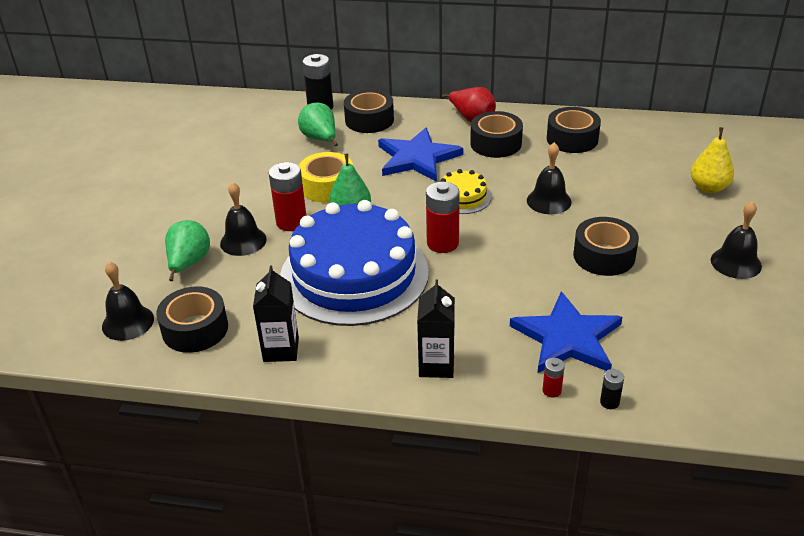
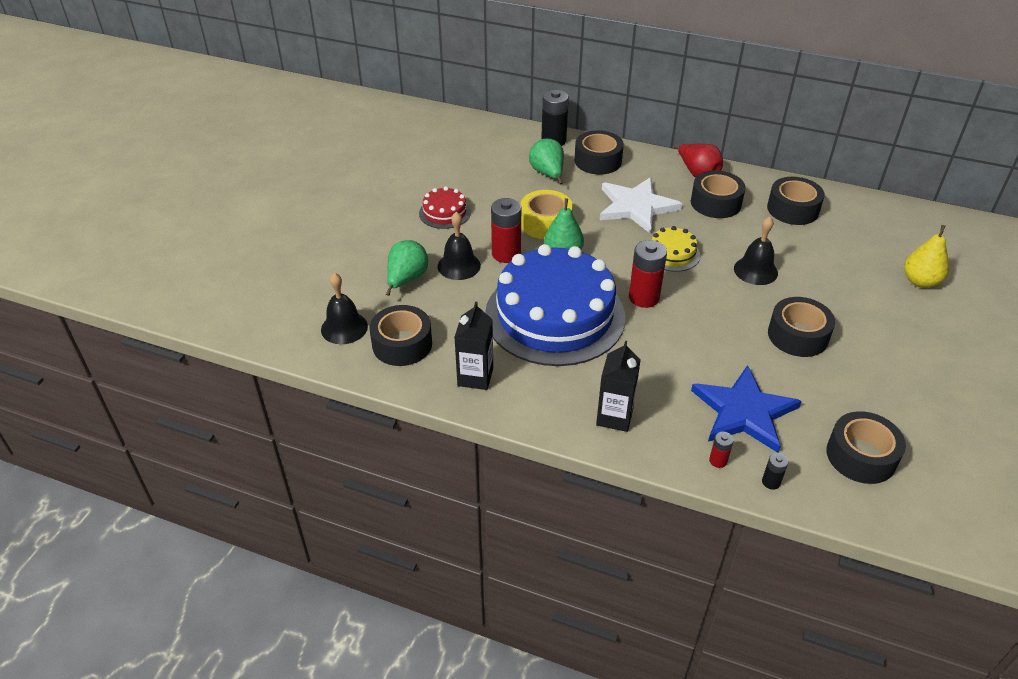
camera: 10 degrees right, 5 degrees up
blue star [378,128,463,182] -> white star [600,177,683,234]
black bell [711,201,762,279] -> none
none -> red cake [419,186,471,229]
none -> black tape [826,411,906,484]

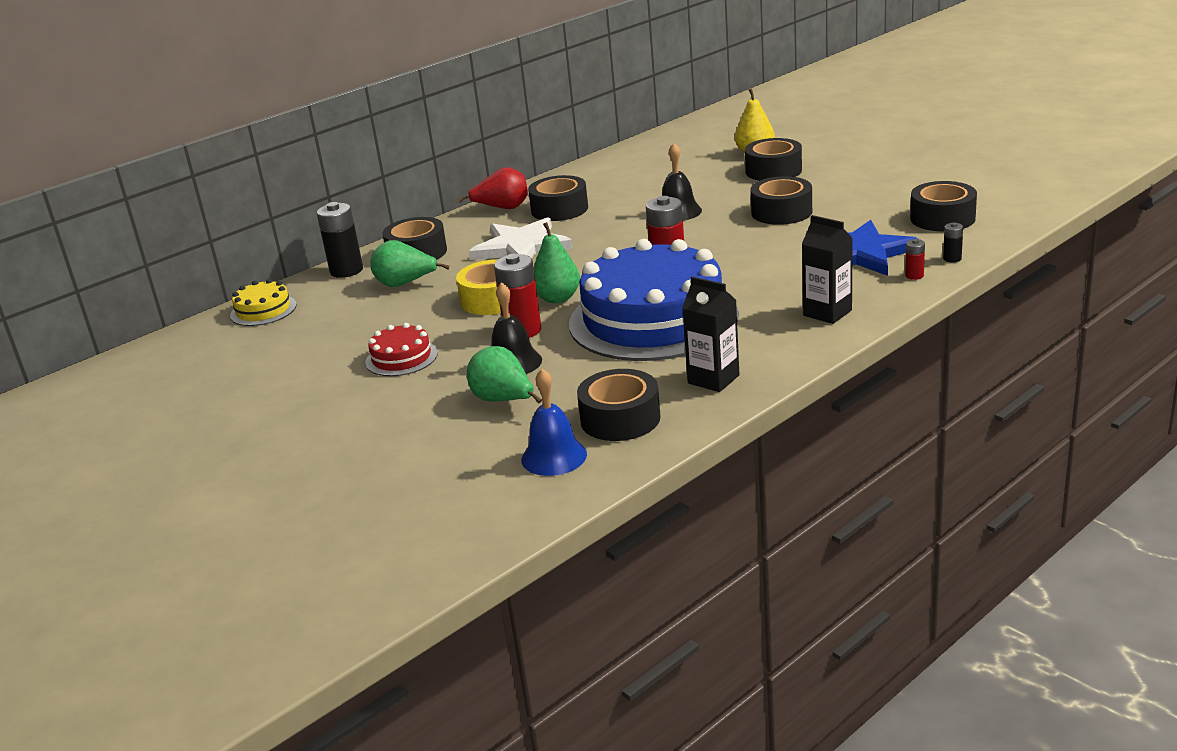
camera: 60 degrees left, 15 degrees down
black bell [321,273,368,344] -> blue bell [521,369,587,476]
yellow cake [652,226,700,272] -> yellow cake moved to [230,279,297,326]
black tape [767,177,825,225] -> black tape moved to [745,138,802,181]

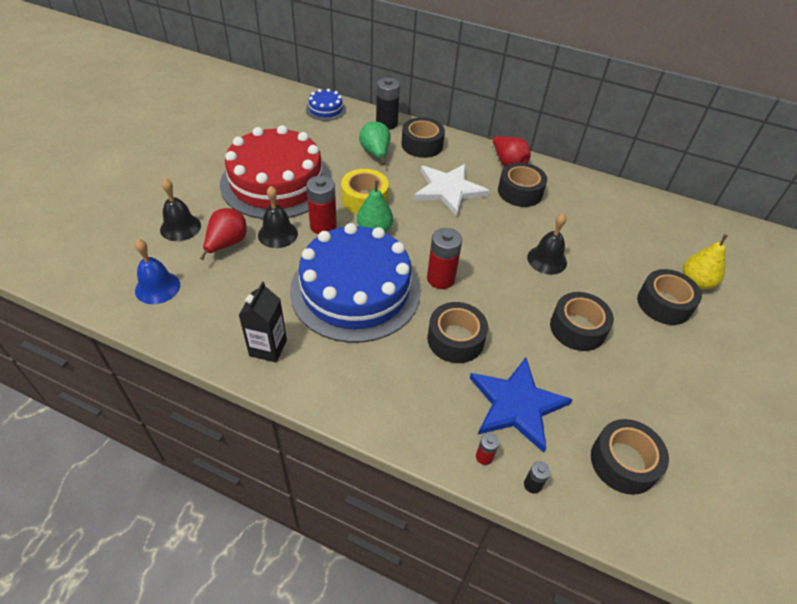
camera: 60 degrees right, 20 degrees up
yellow cake [230,279,297,326] -> blue cake [306,89,346,121]
red cake [365,323,438,376] -> red cake [220,125,332,219], size x2.37
green pear [467,346,542,404] -> red pear [200,208,247,260]
black tape [577,369,661,441] -> black tape moved to [427,302,488,363]
black carton [802,215,853,324] -> none
none -> black bell [160,178,201,241]

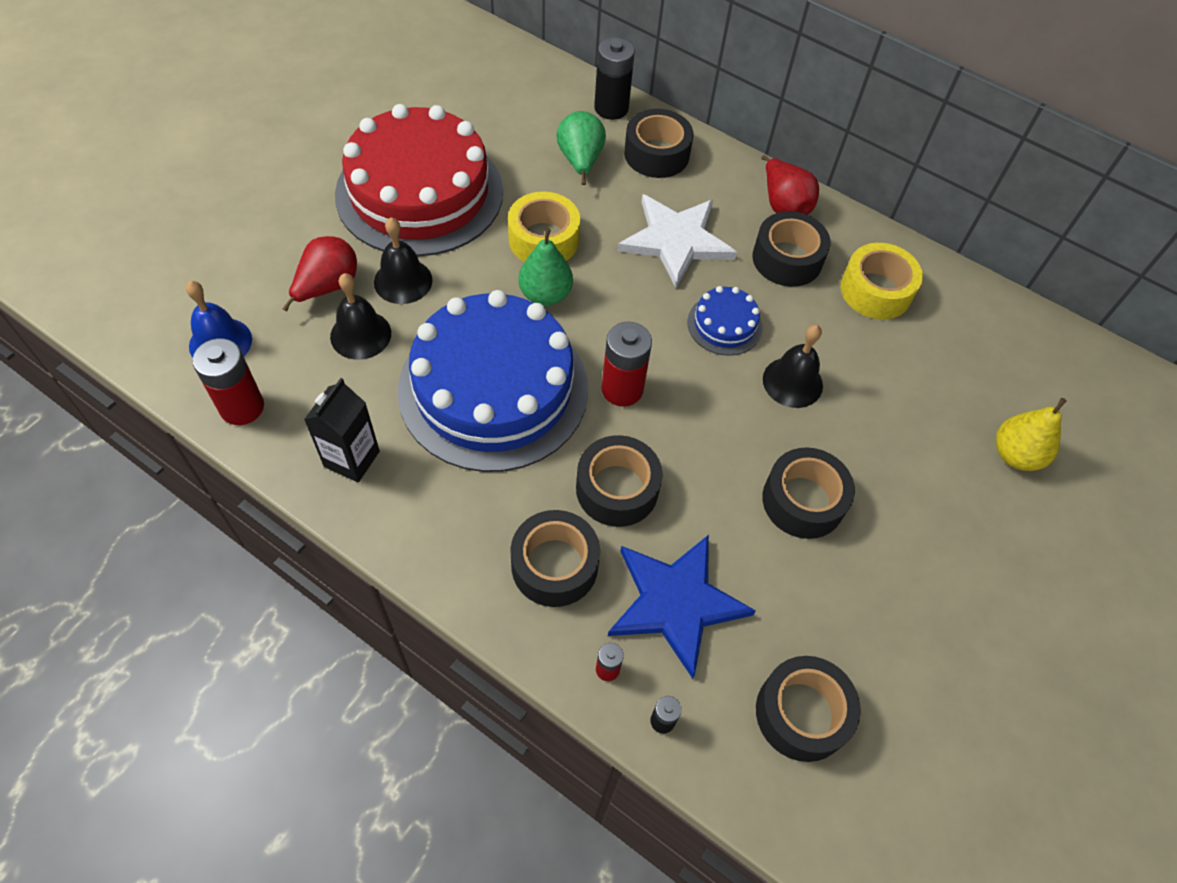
camera: 10 degrees right, 10 degrees up
black bell [160,178,201,241] -> black bell moved to [330,273,391,360]
blue cake [306,89,346,121] -> blue cake moved to [688,286,763,356]
red battery [306,176,337,234] -> red battery moved to [192,338,264,425]
black tape [637,269,702,325] -> black tape moved to [510,510,600,607]
none -> yellow tape [841,243,923,319]

